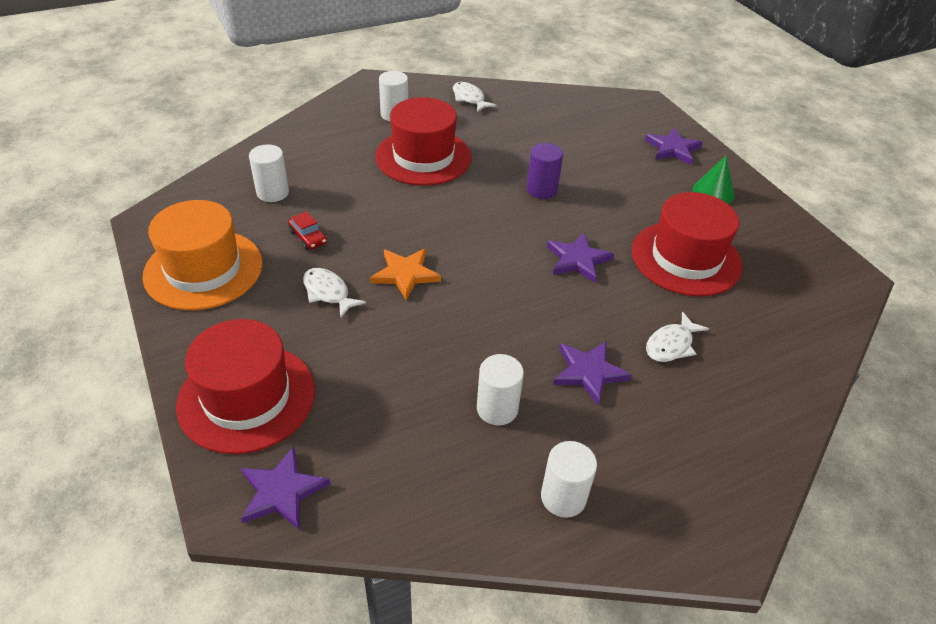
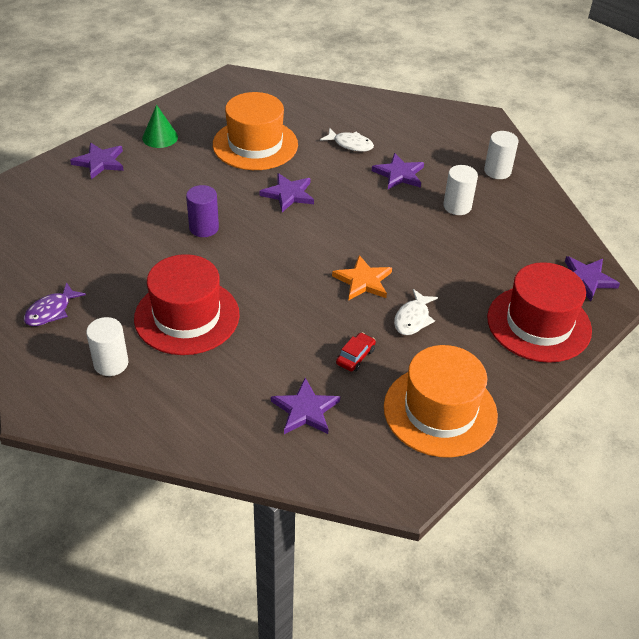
camera: 110 degrees left, 0 degrees up
white cylinder [249,144,289,202] -> purple star [271,378,340,434]
white fish [453,82,497,112] -> purple fish [24,282,86,326]
red hat [632,192,743,296] -> orange hat [213,92,298,170]

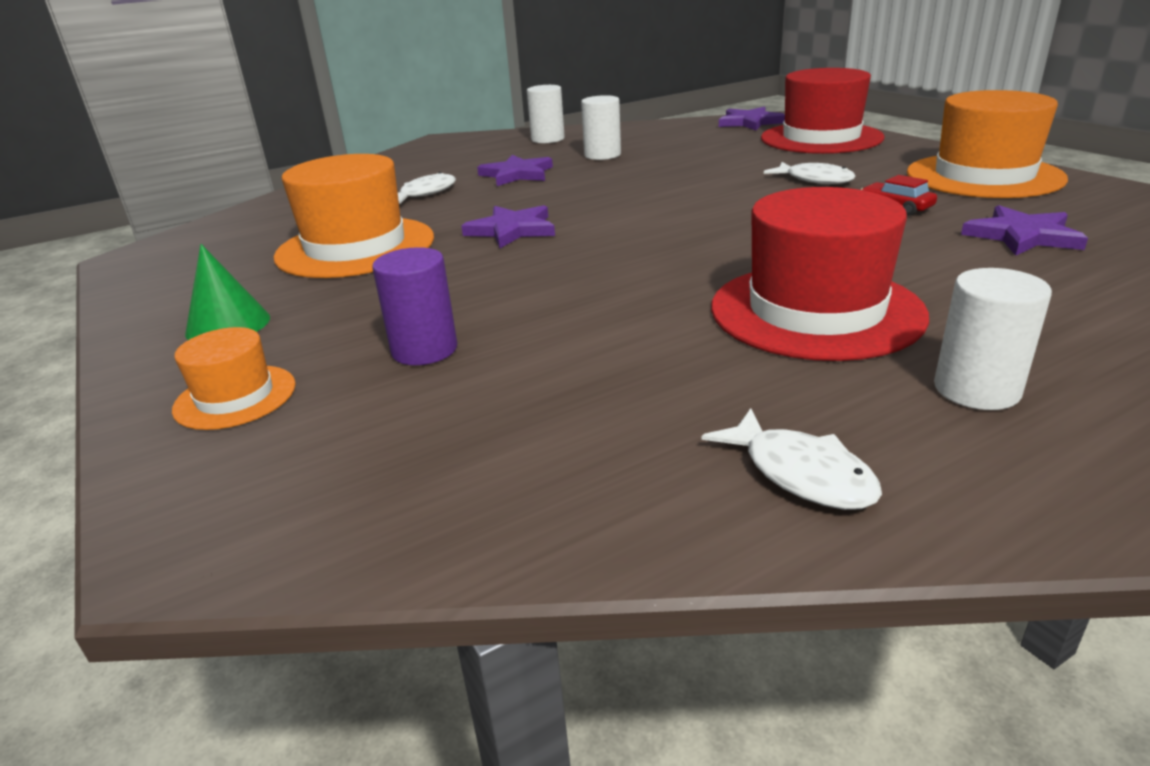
camera: 70 degrees left, 15 degrees down
purple fish [24,282,86,326] -> white fish [702,408,882,510]
purple star [70,143,124,179] -> orange hat [172,327,296,430]
purple cylinder [186,185,219,237] -> purple cylinder moved to [372,247,457,365]
orange star [332,255,392,301] -> none

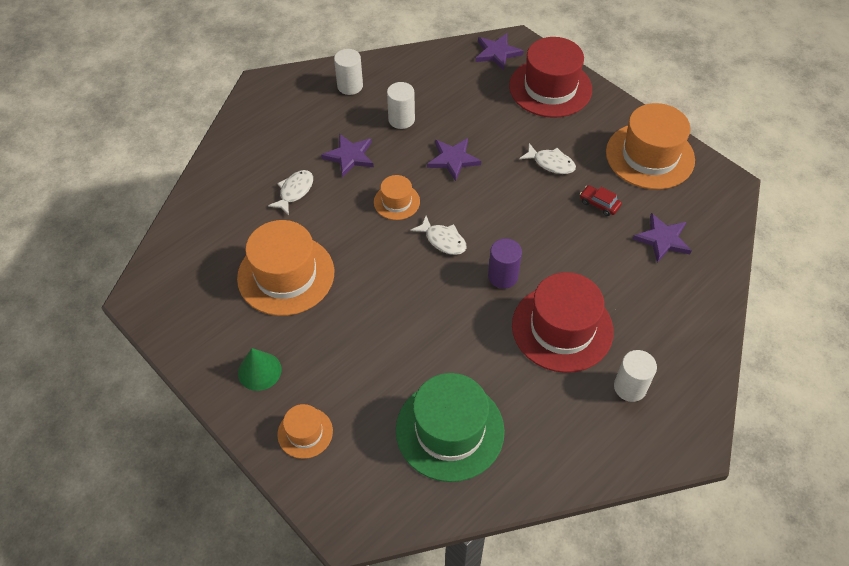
camera: 15 degrees left, 25 degrees up
purple cylinder [372,247,457,365] -> purple cylinder moved to [488,238,522,289]
purple star [462,205,555,248] -> purple star moved to [427,138,481,181]
white fish [702,408,882,510] -> white fish moved to [410,216,466,255]
none -> orange hat [374,175,420,220]
none -> green hat [396,373,505,482]

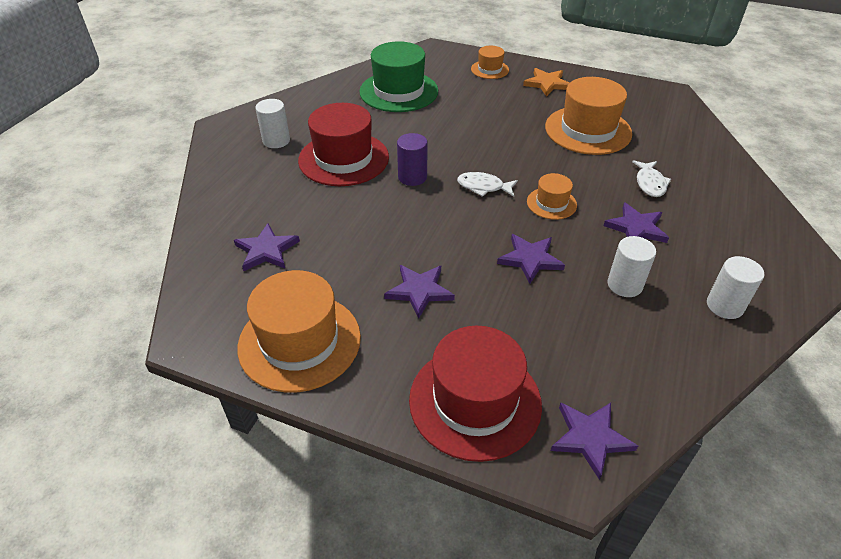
camera: 155 degrees right, 10 degrees down
green cone [238,348,281,391] -> orange star [523,68,569,97]
white fish [519,143,576,174] -> purple star [384,265,455,319]
red car [580,185,622,216] -> none

